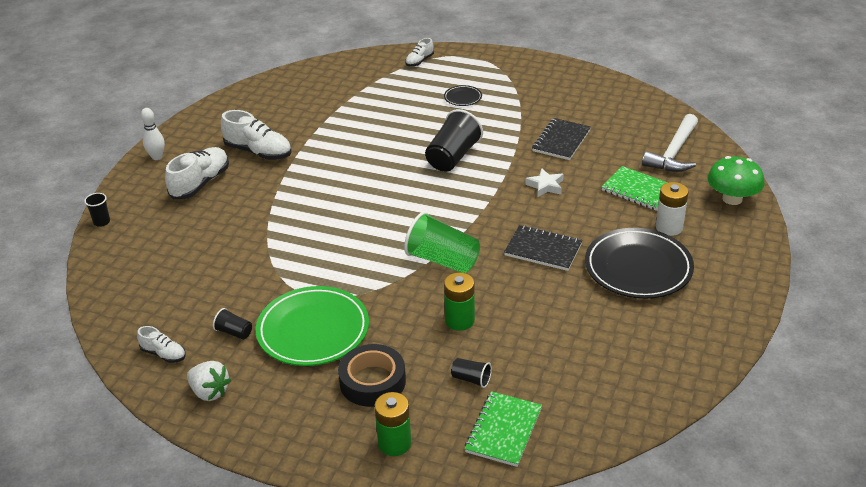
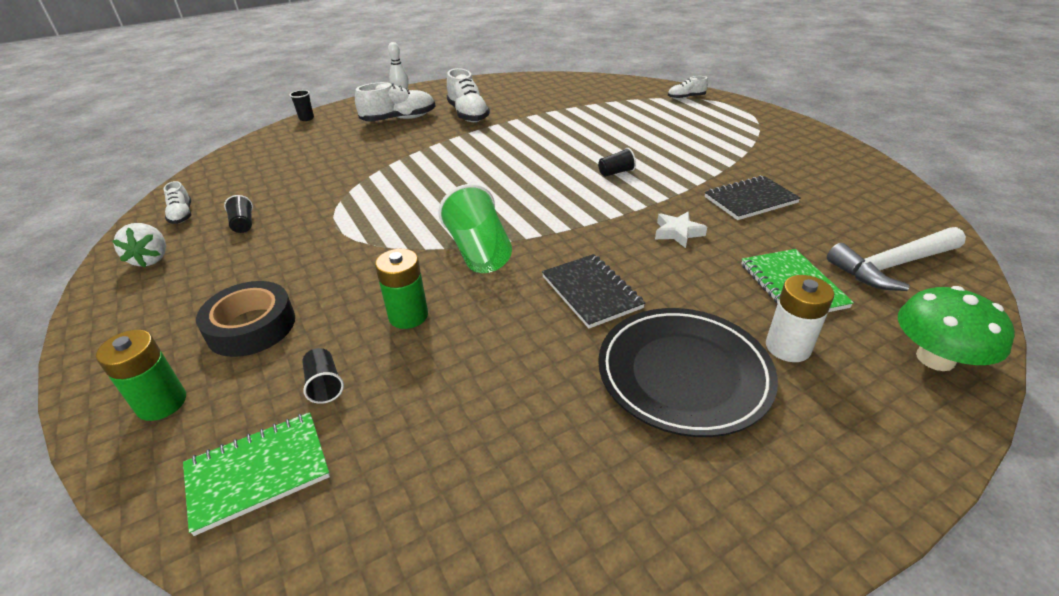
camera: 40 degrees right, 0 degrees up
green plate [256,286,369,366] -> none
black cup [425,109,483,172] -> black cup [598,148,636,177], size x0.48
black plate [444,85,482,106] -> none

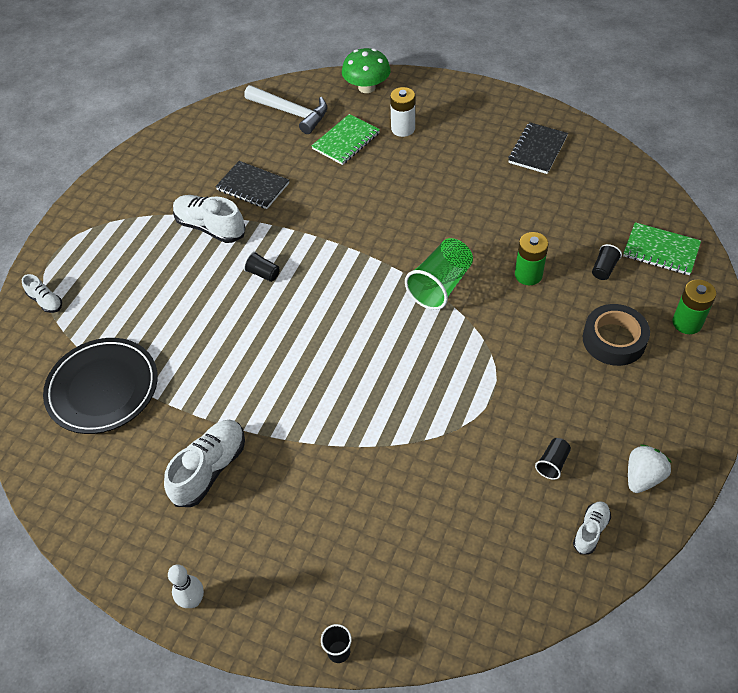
camera: 125 degrees left, 15 degrees up
white shoe [355,82,435,122] -> white shoe moved to [173,195,245,243]
black notebook [542,254,645,329] -> black notebook moved to [508,122,568,174]
black plate [598,308,778,437] -> black plate moved to [43,338,158,434]
white star [655,212,707,248] -> none

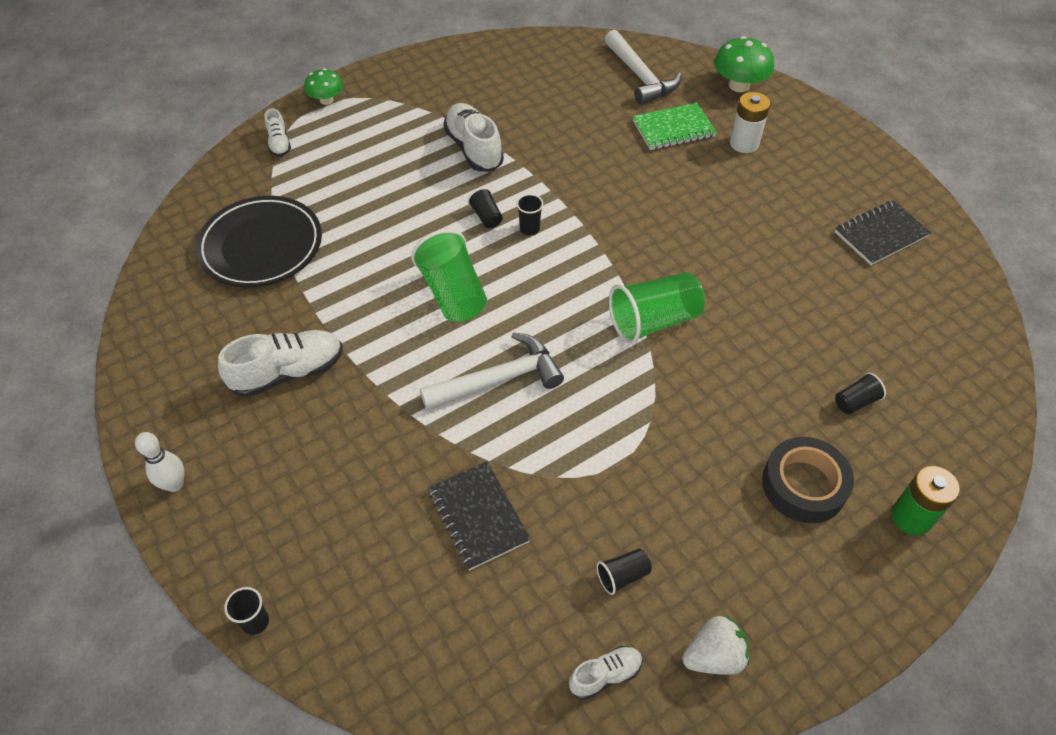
camera: 30 degrees right, 0 degrees up
black notebook [215,161,289,209] -> black notebook moved to [428,461,531,571]
green battery [515,232,549,285] -> none
green notebook [623,222,701,275] -> none
none -> green mushroom [304,68,343,105]
none -> green cup [411,229,487,322]
none -> white hammer [420,332,564,410]
none -> black cup [516,194,543,235]

